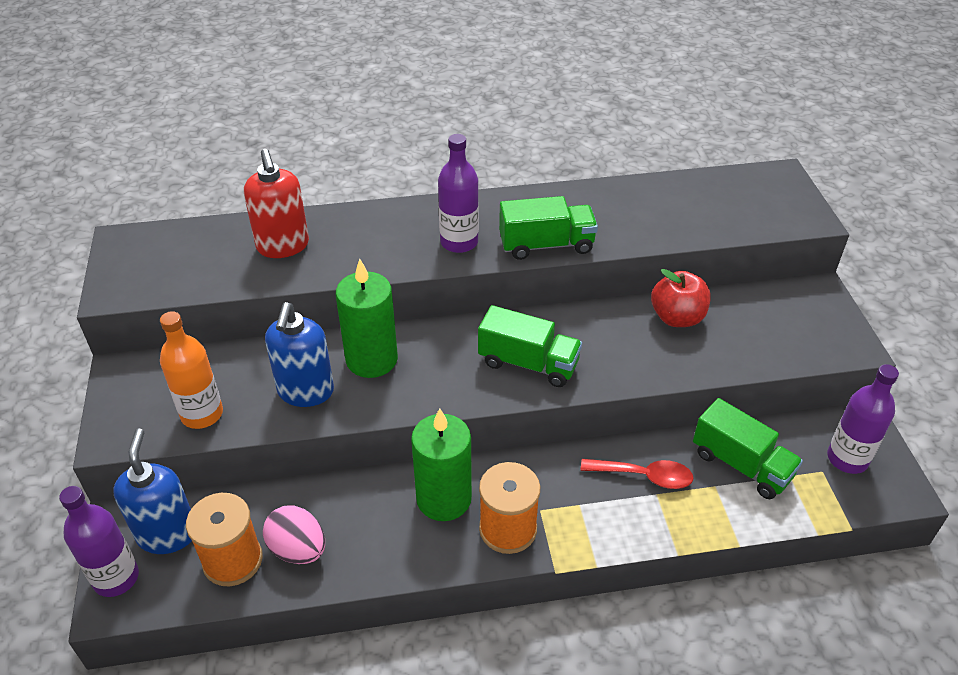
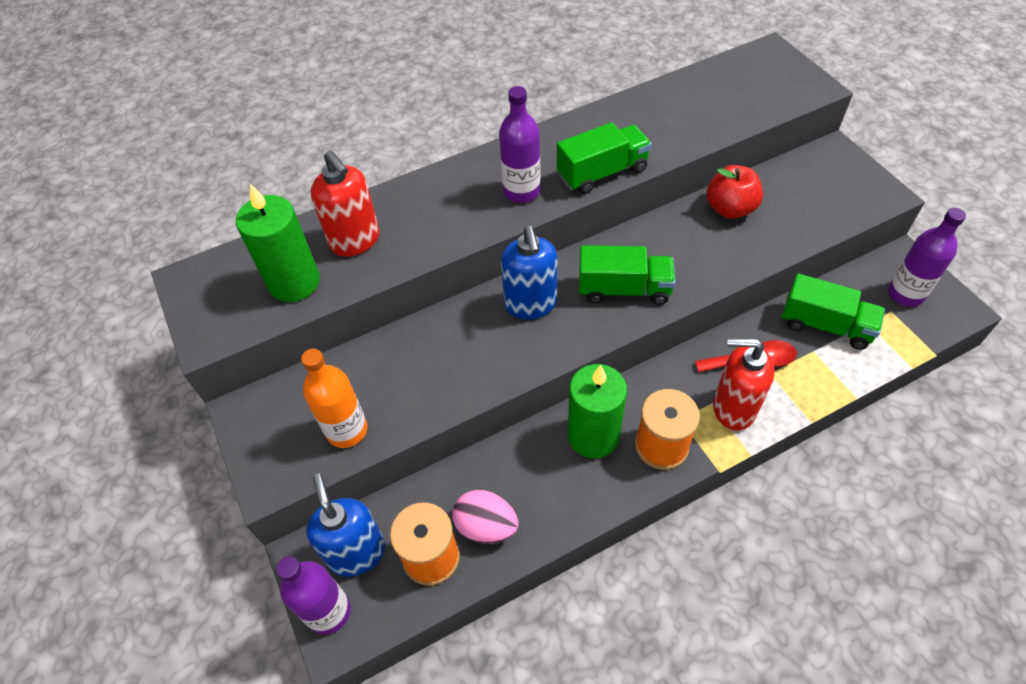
camera: 15 degrees left, 10 degrees up
blue soap dispenser [265,302,334,407] -> blue soap dispenser moved to [501,226,557,320]
green candle [336,259,398,378] -> green candle moved to [236,184,320,302]
none -> red soap dispenser [713,338,775,430]

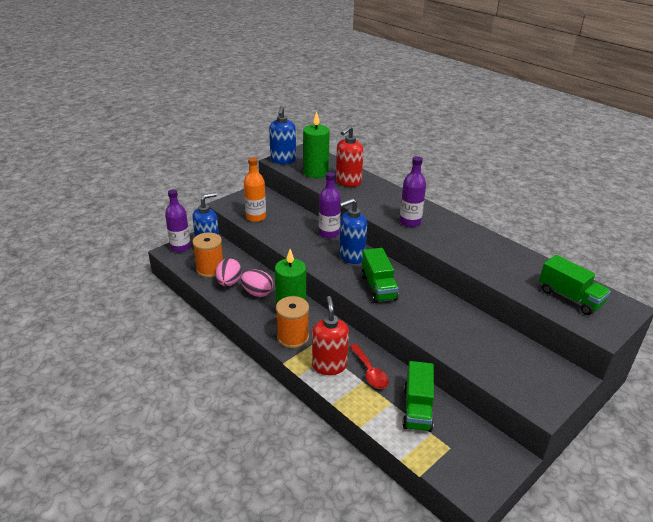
camera: 70 degrees right, 20 degrees down
green truck [557,122,652,194] -> green truck moved to [539,255,611,315]
red apple [707,165,763,219] -> none
purple bottle [888,208,966,307] -> purple bottle moved to [319,172,341,238]
none -> pink egg [241,270,273,297]
none -> blue soap dispenser [269,106,296,164]

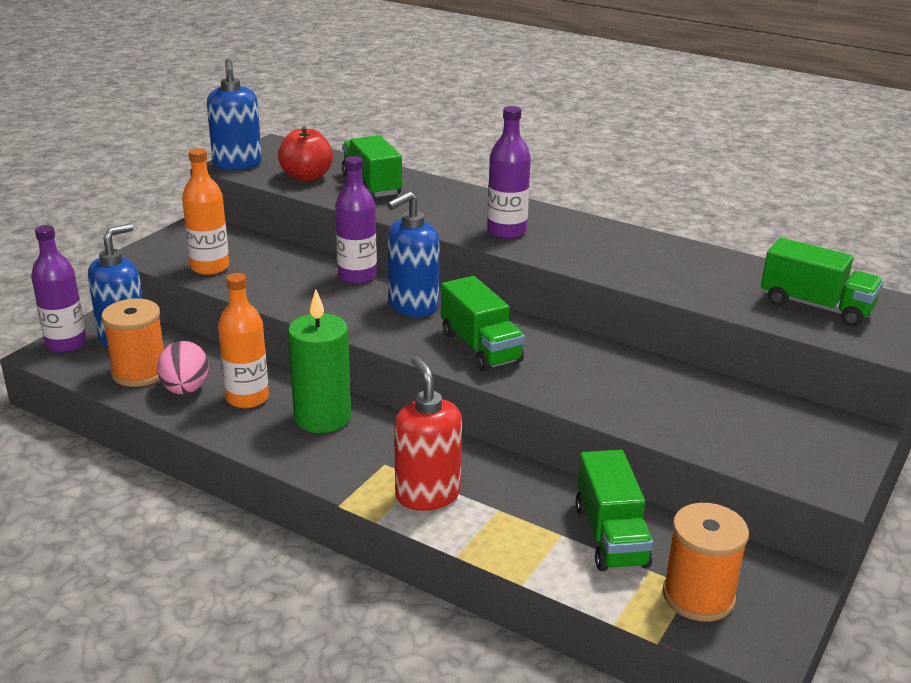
camera: 15 degrees left, 5 degrees down
pink egg [241,270,273,297] -> orange bottle [218,273,269,408]
orange spool [276,296,309,348] -> orange spool moved to [663,503,749,622]
green candle [303,112,330,178] -> red apple [278,126,333,182]
red soap dispenser [336,126,363,187] -> green truck [342,135,402,197]
red spoon [349,344,389,389] -> none

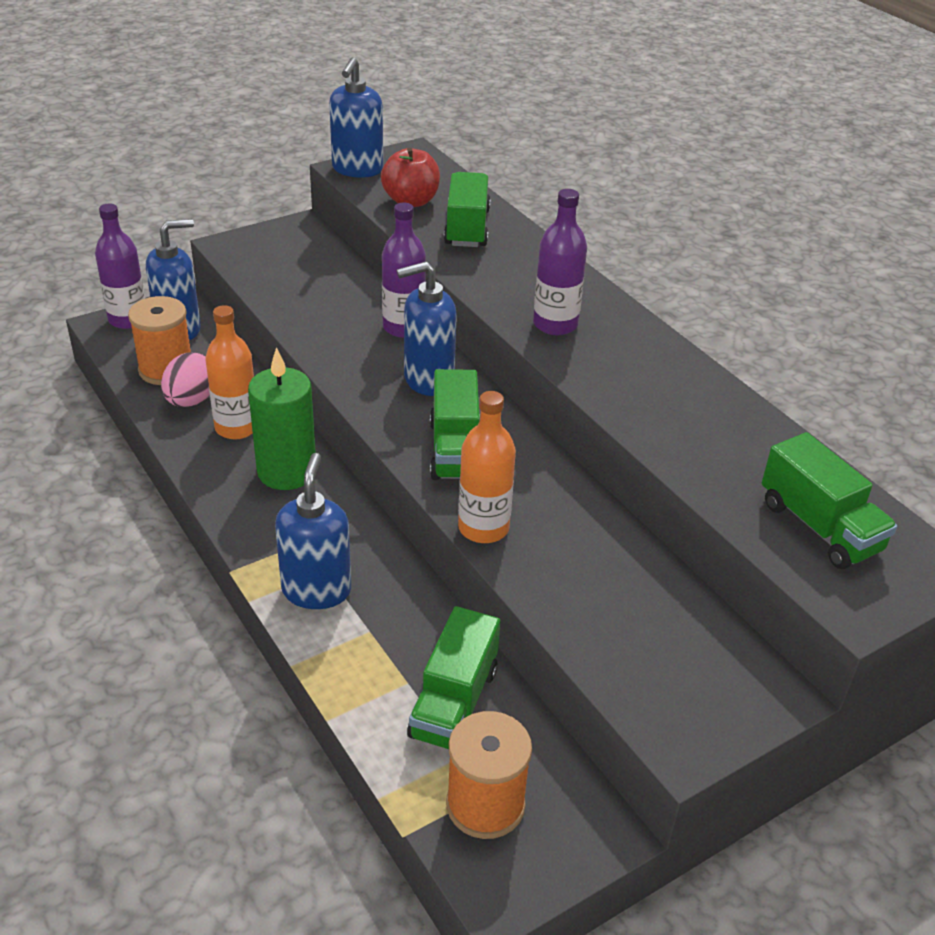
camera: 25 degrees right, 10 degrees up
orange bottle [182,148,229,275] -> orange bottle moved to [458,391,516,543]
red soap dispenser [394,356,462,511] -> blue soap dispenser [275,453,351,609]

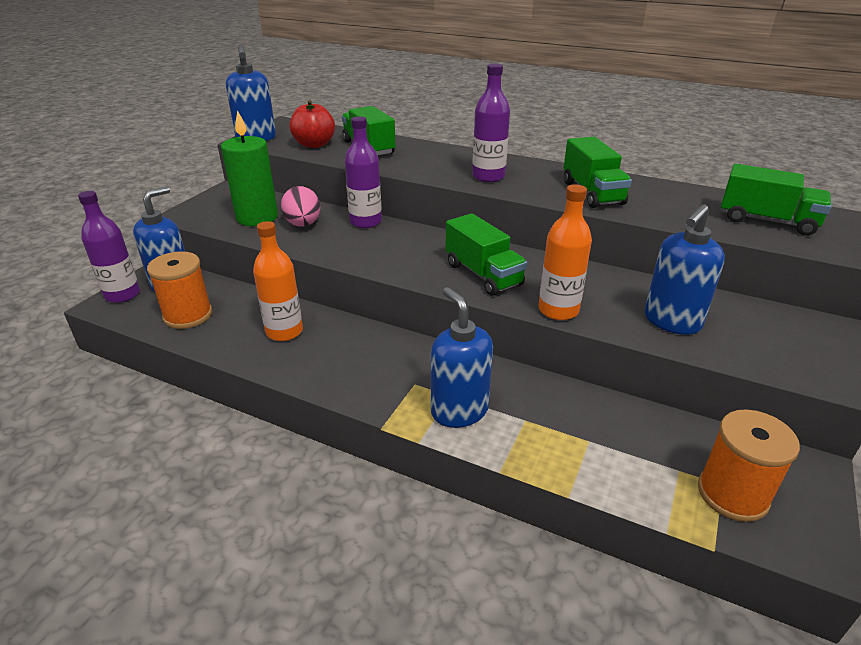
camera: 30 degrees left, 5 degrees down
pink egg [161,352,210,407] -> pink egg moved to [281,186,320,227]
green candle [248,347,316,490] -> green candle moved to [221,110,278,226]
blue soap dispenser [397,261,457,396] -> blue soap dispenser moved to [645,204,725,335]
green truck [407,606,500,749] -> green truck moved to [564,137,632,208]

